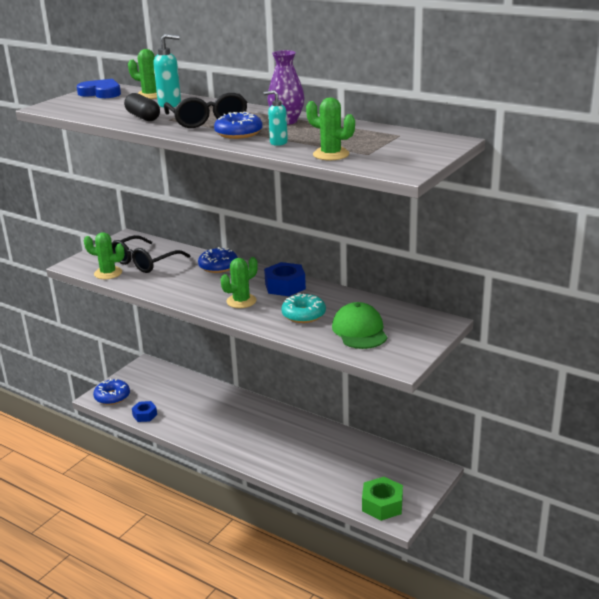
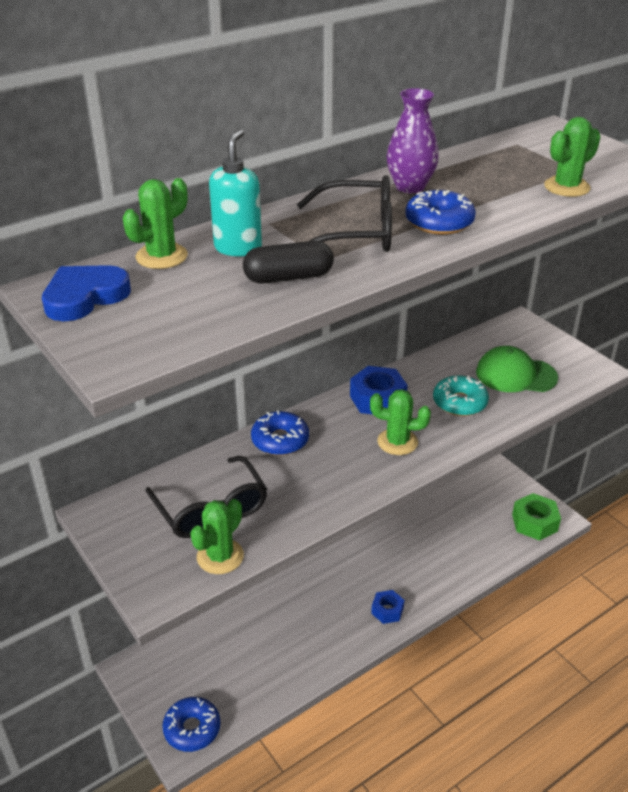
camera: 70 degrees left, 10 degrees up
blue nut [132,401,157,422] -> blue nut moved to [371,590,404,624]
green cactus [221,257,258,308] -> green cactus turned 60 degrees counterclockwise [370,389,431,455]
turquoise soap dispenser [264,90,288,146] -> none

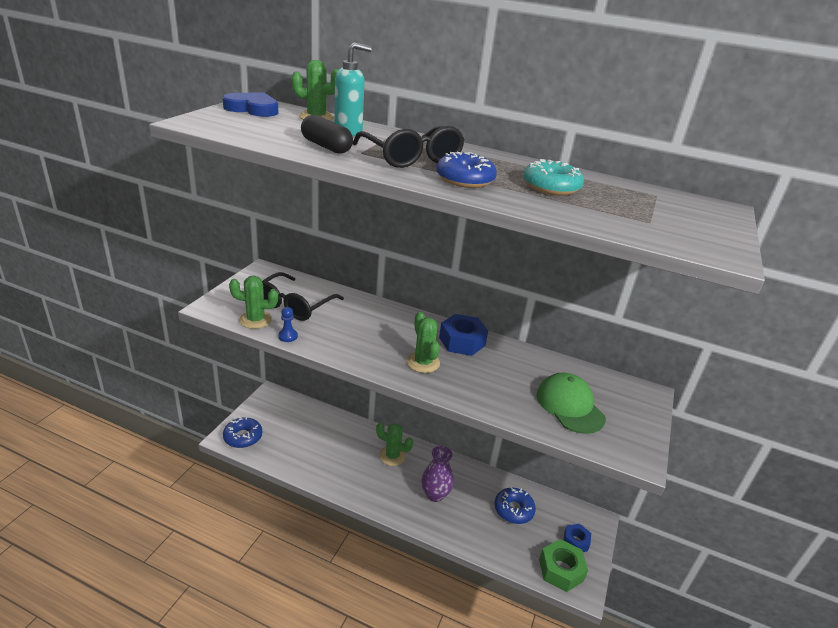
camera: 55 degrees right, 5 degrees down
blue donut [251,410,309,455] -> blue donut moved to [494,487,536,524]
blue nut [371,590,404,624] -> blue nut moved to [563,524,591,552]
purple vase [387,88,439,193] -> purple vase moved to [421,446,454,502]
turquoise donut [433,375,489,416] -> turquoise donut moved to [523,159,584,195]
green cactus [544,117,601,197] -> green cactus moved to [376,423,413,466]
none -> blue pawn [278,307,298,342]

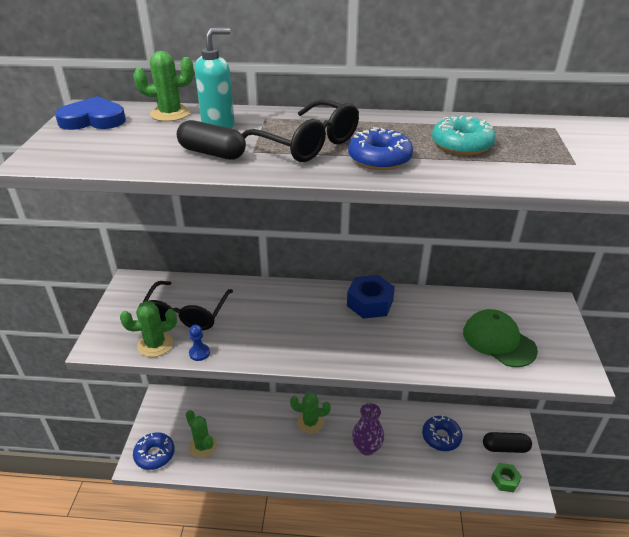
camera: 15 degrees left, 5 degrees up
green cactus [407,312,440,373] -> green cactus moved to [186,410,217,458]
green nut [539,539,588,592] -> green nut [491,463,522,492], size x0.64
blue nut [563,524,591,552] -> black capsule [483,432,532,453]

